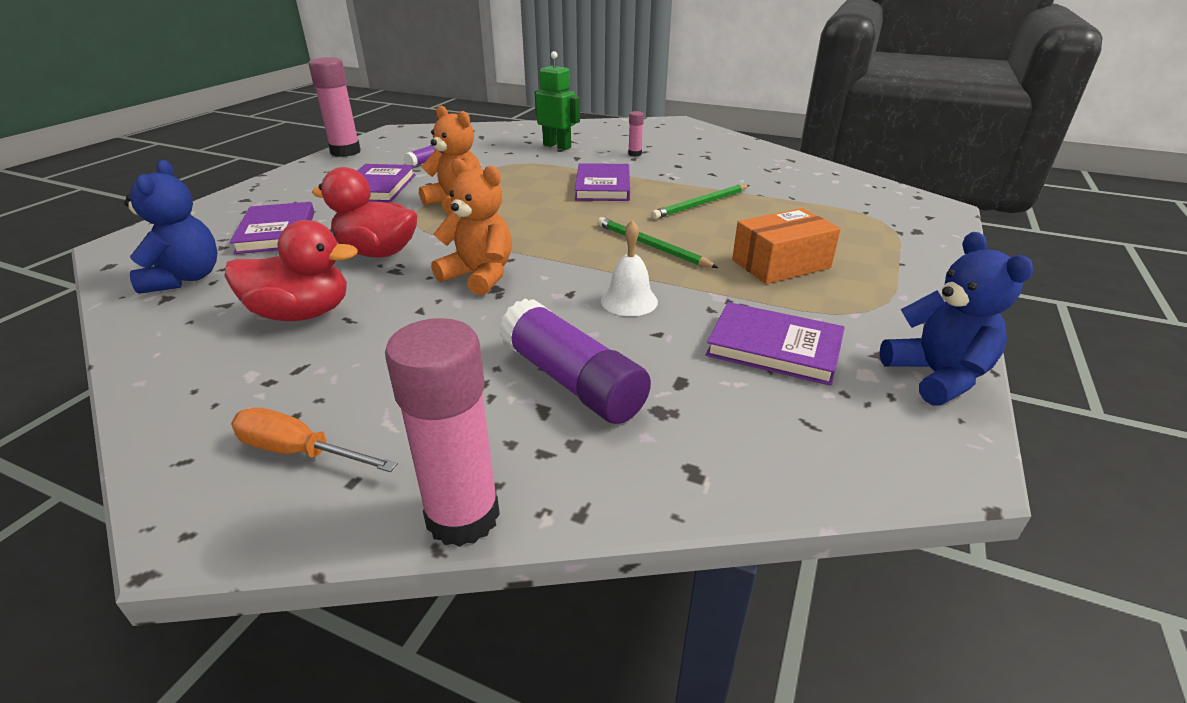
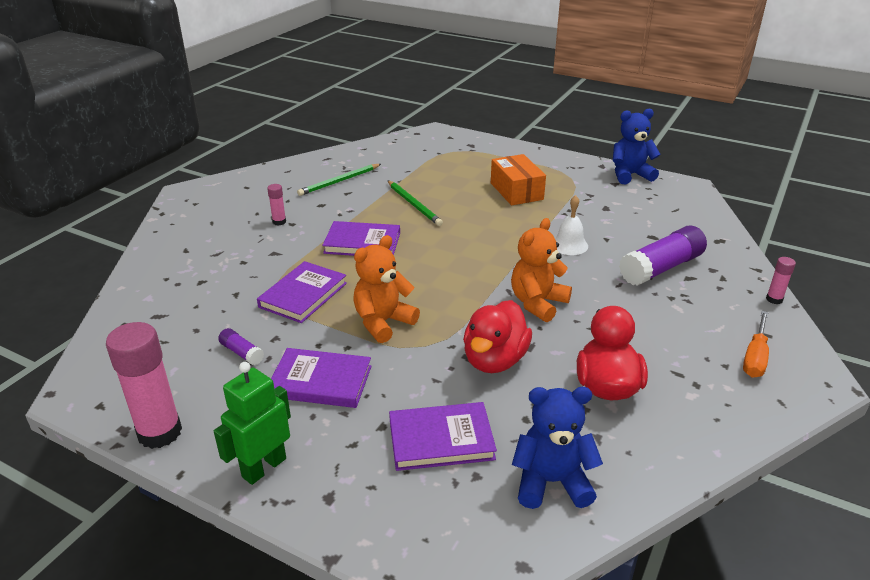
camera: 85 degrees left, 0 degrees up
pink glue stick [385,318,500,547] -> pink glue stick [766,257,796,304], size x0.47
green robot [535,51,580,150] -> green robot moved to [214,362,291,485]
green pencil [597,217,718,268] -> green pencil moved to [297,164,381,196]
purple book [706,302,845,386] -> purple book moved to [257,261,347,323]

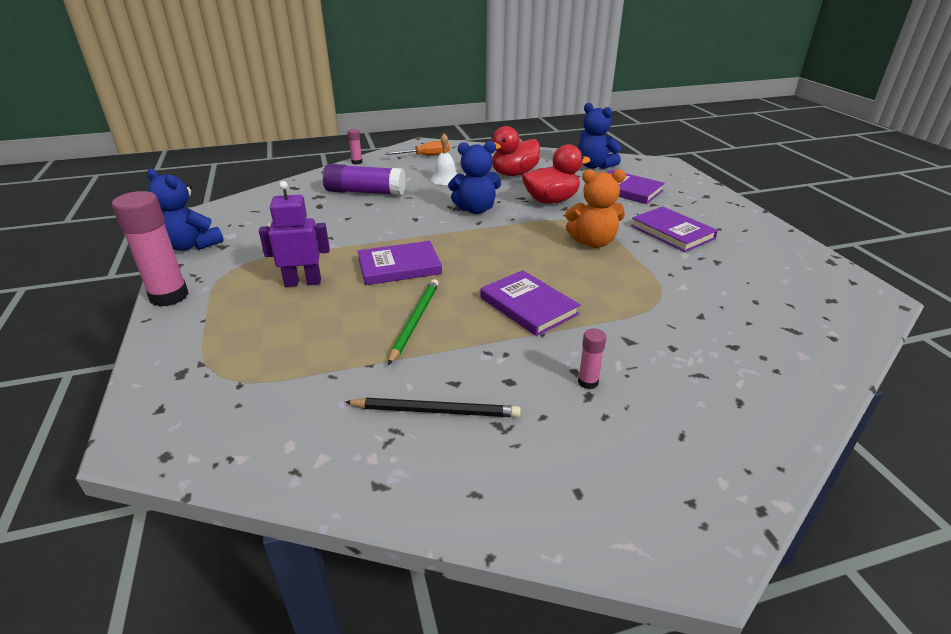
camera: 135 degrees left, 0 degrees up
pink glue stick [106,322,182,449] -> pink glue stick moved to [112,191,189,307]
green robot [214,362,291,485] -> none
purple glue stick [218,328,264,365] -> none
purple book [257,261,347,323] -> purple book moved to [358,241,442,285]
green pencil [297,164,381,196] -> black pencil [345,398,521,417]
orange box [491,154,546,205] -> purple robot [259,181,330,287]
orange teddy bear [511,218,572,322] -> blue teddy bear [448,141,501,214]
white bell [555,195,588,255] -> white bell moved to [430,133,457,185]

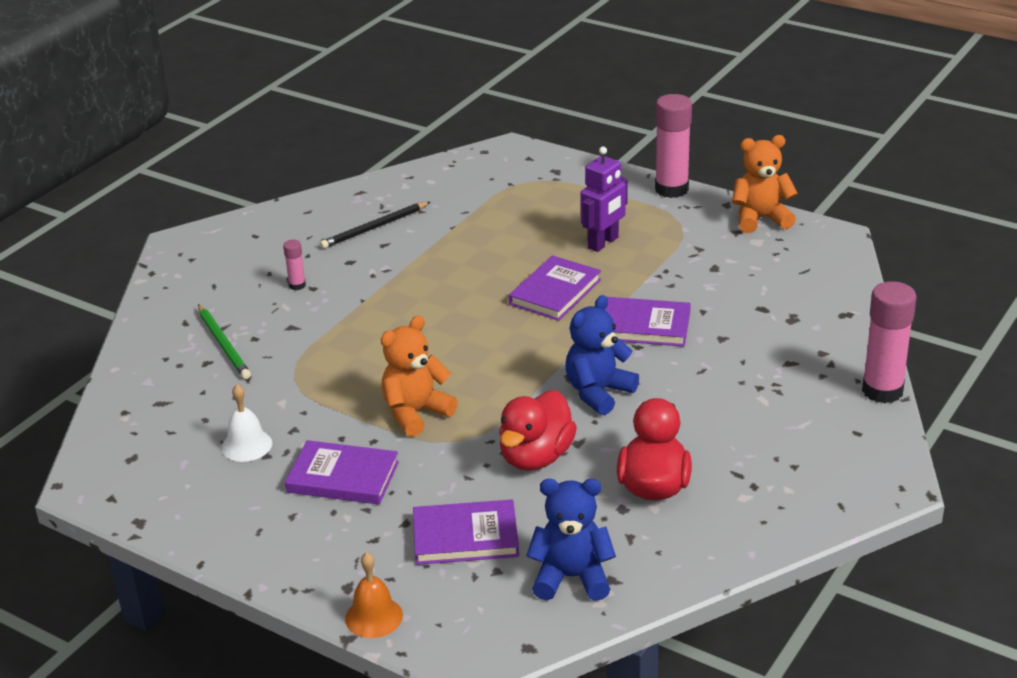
camera: 140 degrees right, 0 degrees up
blue teddy bear [147,169,224,251] -> orange teddy bear [732,135,798,233]
purple glue stick [323,164,406,196] -> none
pink glue stick [348,129,363,164] -> pink glue stick [862,281,917,403], size x2.15
orange screwdriver [385,141,450,155] -> none
green pencil [388,279,439,365] -> green pencil moved to [198,304,251,379]
white bell [430,133,457,185] -> white bell moved to [222,384,272,462]
purple book [480,270,580,336] -> purple book moved to [605,297,691,347]
none -> orange bell [345,552,403,638]

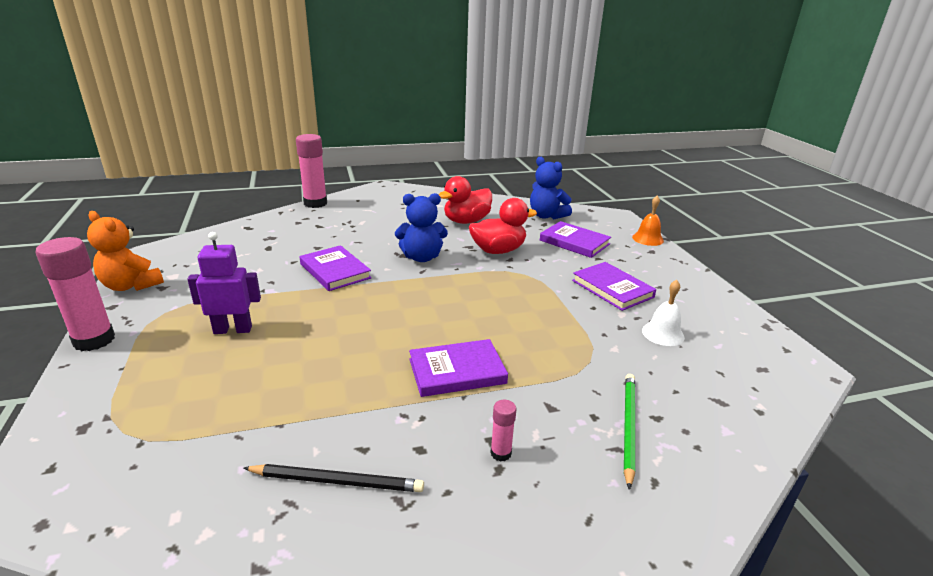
camera: 140 degrees left, 5 degrees down
orange teddy bear [381,316,458,437] -> none
purple book [509,255,601,321] -> purple book moved to [409,339,508,397]

